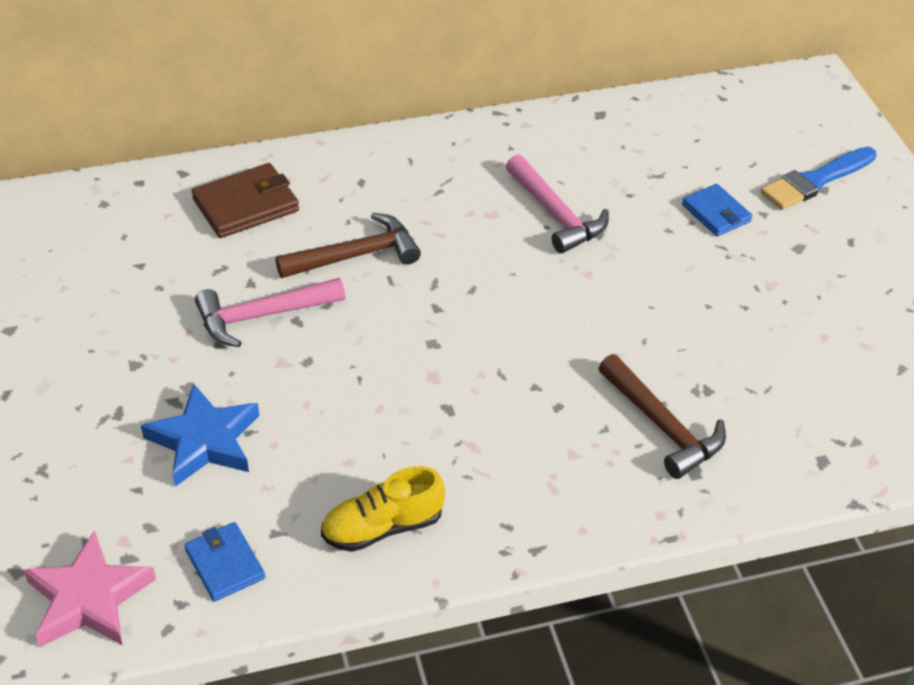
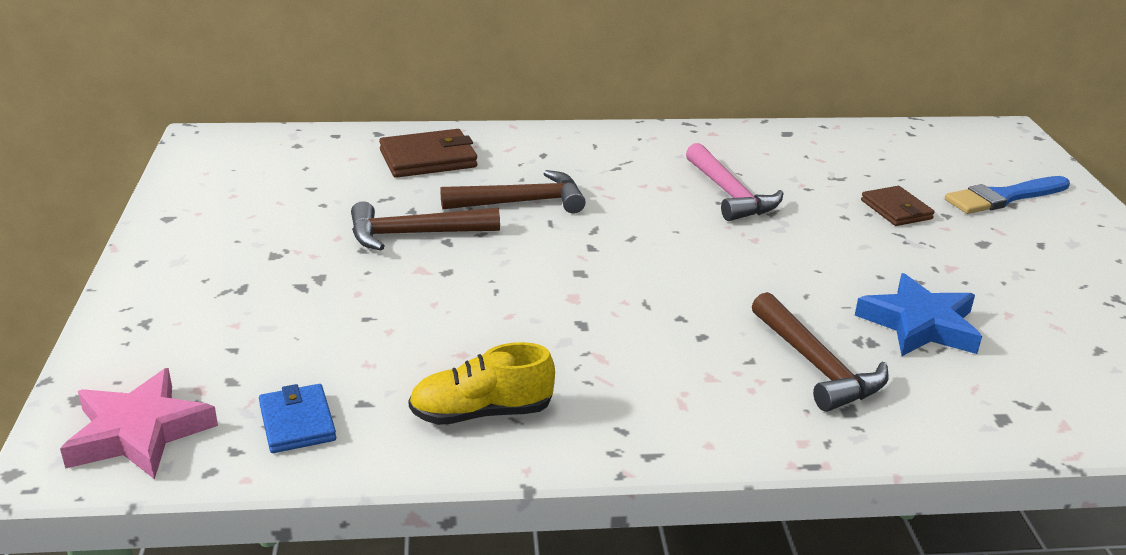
camera: 10 degrees right, 15 degrees down
blue star [141,384,259,487] -> blue star moved to [855,273,982,356]
pink hammer [195,278,345,347] -> brown hammer [351,201,500,250]
blue wallet [682,184,753,236] -> brown wallet [861,186,935,226]

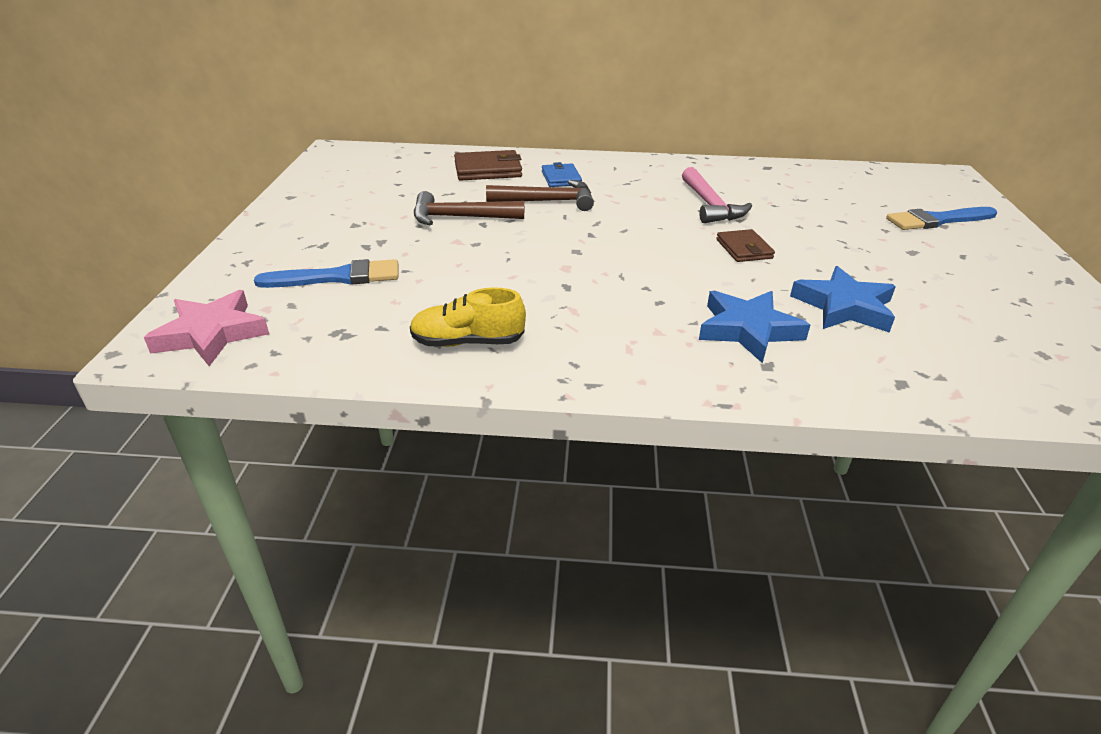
camera: 10 degrees right, 5 degrees up
blue wallet [259,384,336,453] -> blue wallet moved to [542,162,582,187]
brown hammer [752,292,889,412] -> blue star [699,290,810,363]
brown wallet [861,186,935,226] -> brown wallet moved to [716,229,775,262]
none -> blue brush [254,259,399,288]

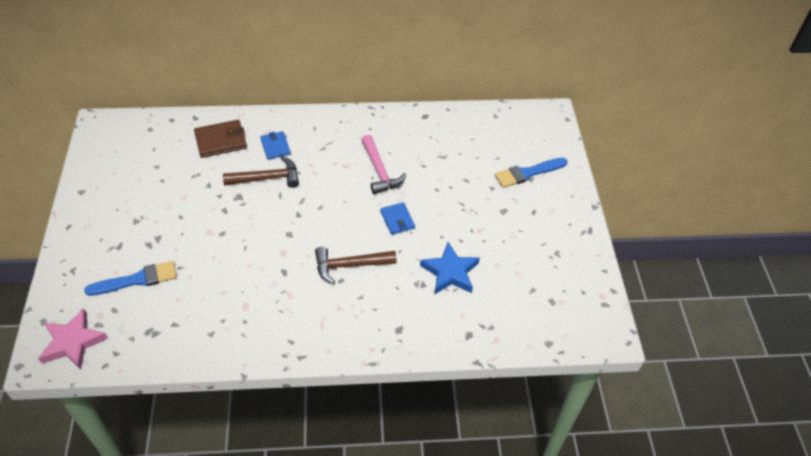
camera: 10 degrees left, 15 degrees up
yellow shoe [410,287,526,347] -> none
brown hammer [414,191,524,225] -> brown hammer moved to [315,247,397,284]
blue star [699,290,810,363] -> none
brown wallet [716,229,775,262] -> blue wallet [380,202,415,235]

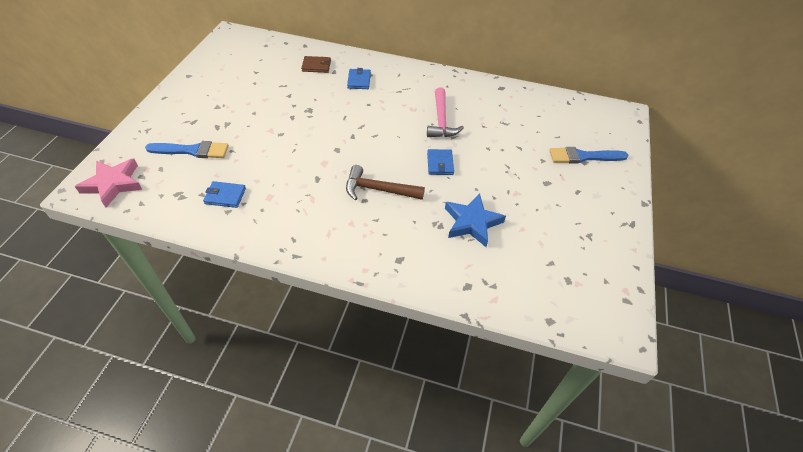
camera: 20 degrees right, 0 degrees up
brown wallet [194,120,247,158] -> brown wallet [301,56,331,73], size x0.65
brown hammer [223,156,299,188] -> none
none -> blue wallet [203,181,246,208]

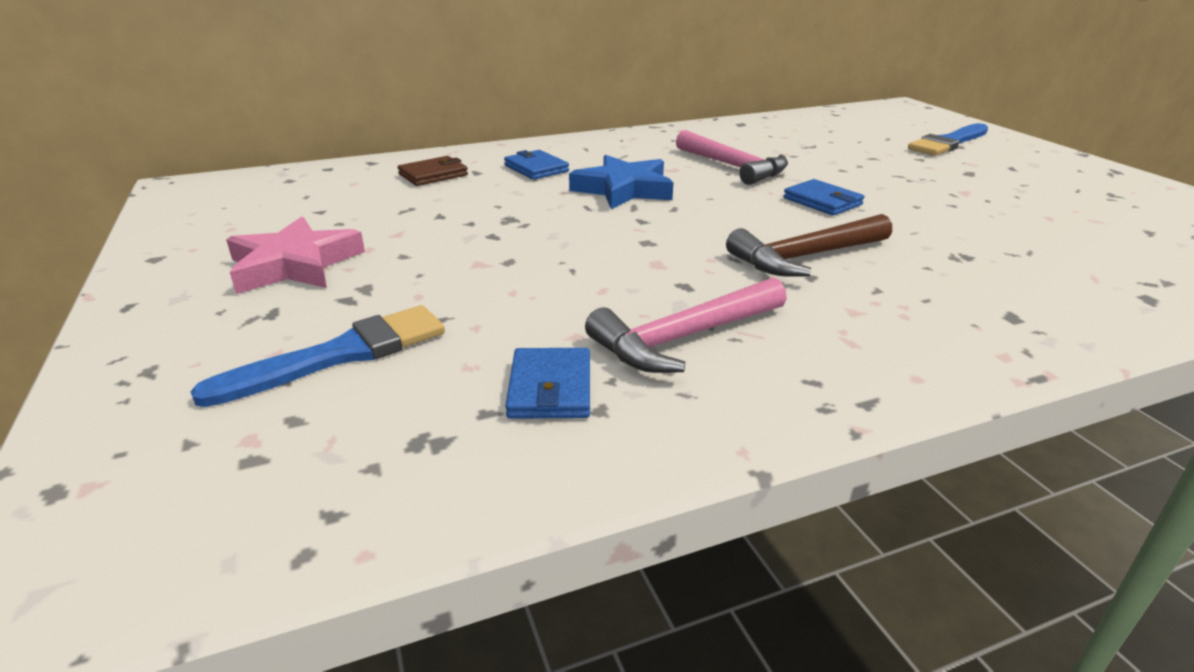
camera: 35 degrees left, 20 degrees down
pink star [75,158,142,208] -> pink star moved to [226,217,365,294]
blue wallet [203,181,246,208] -> blue wallet turned 60 degrees counterclockwise [505,348,590,419]
blue star [445,193,506,247] -> blue star moved to [569,155,673,209]
none -> pink hammer [585,277,787,373]

